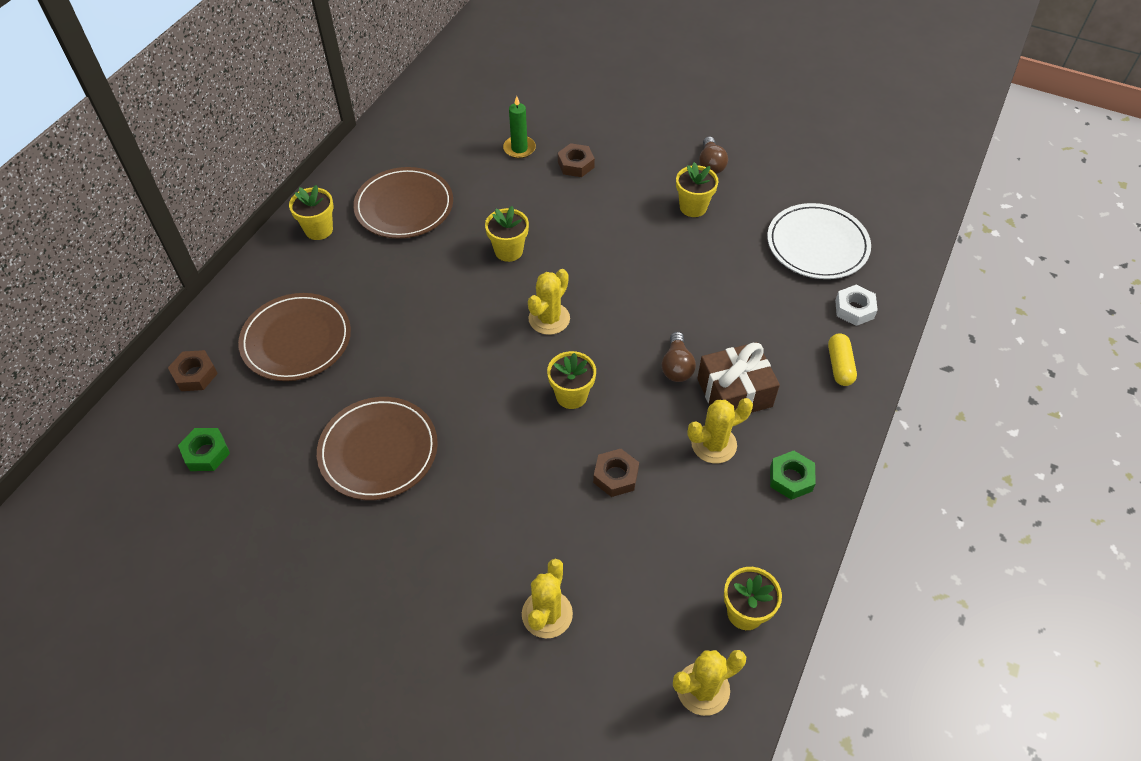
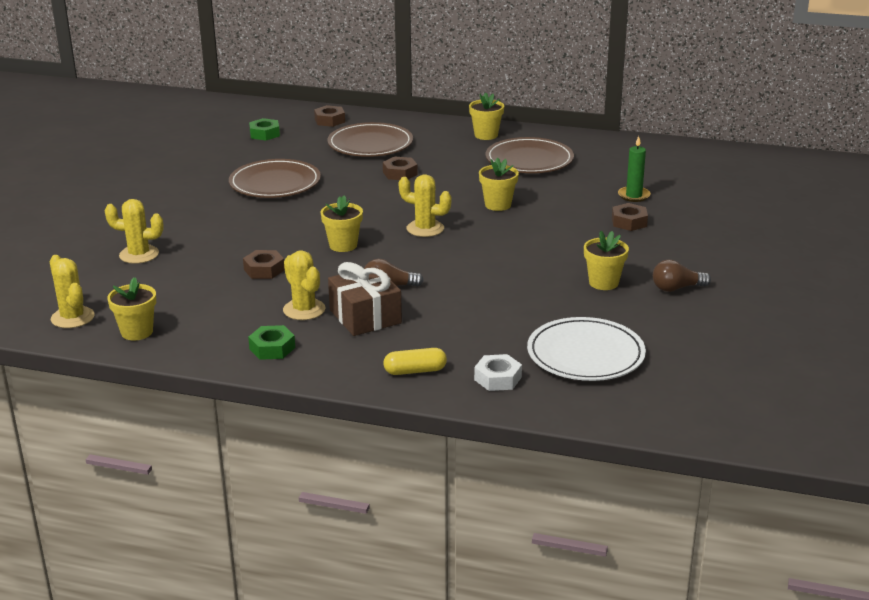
camera: 80 degrees right, 25 degrees down
none -> brown nut [383,157,418,180]

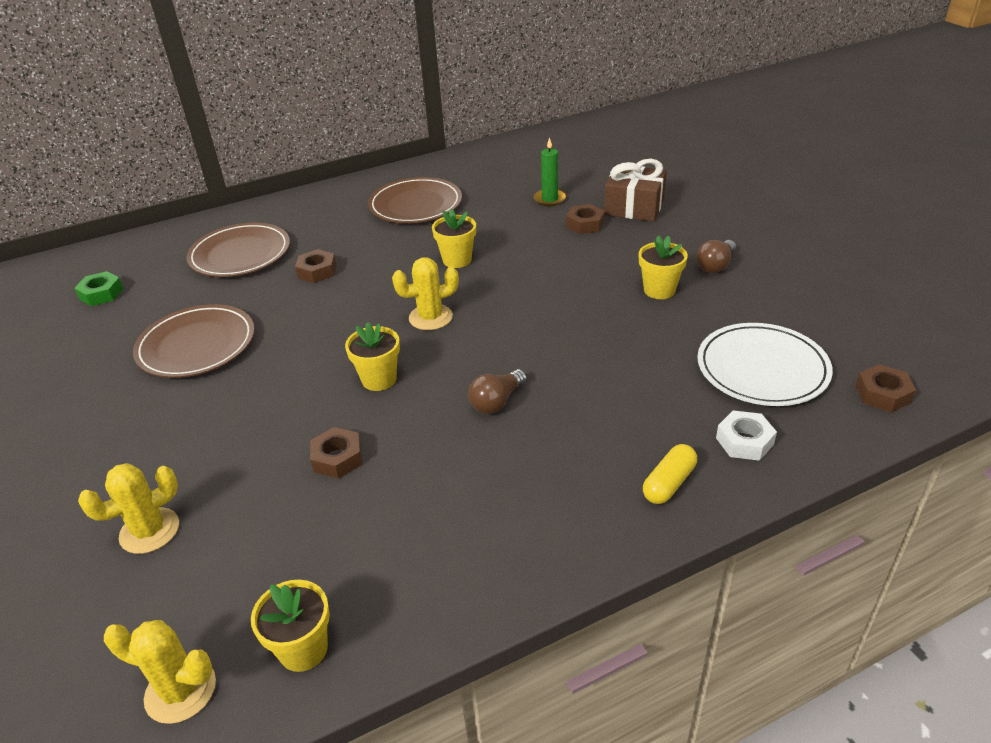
camera: 40 degrees left, 10 degrees up
green nut [248,325,295,360] -> none
yellow cactus [283,250,325,320] -> none
brown nut [314,105,345,127] -> brown nut moved to [856,364,916,412]
brown gift [328,262,402,336] -> brown gift moved to [604,159,667,222]
yellow flower pot [469,93,504,140] -> none

